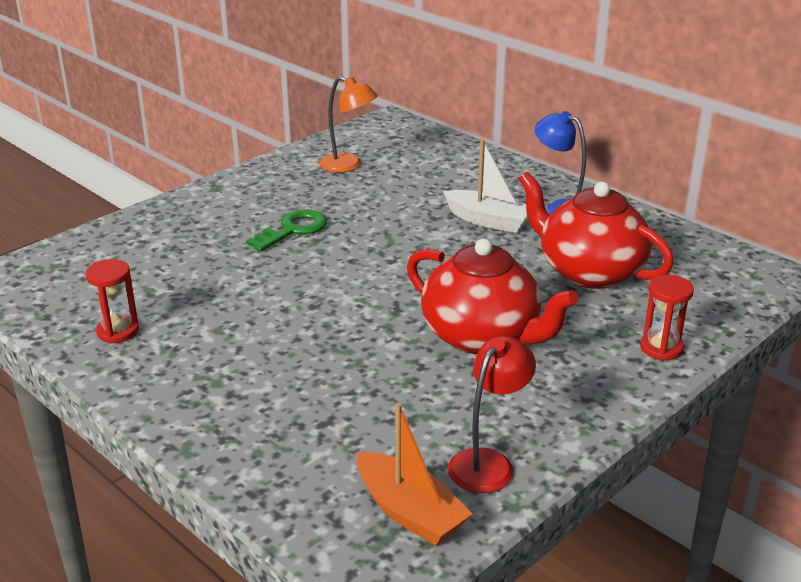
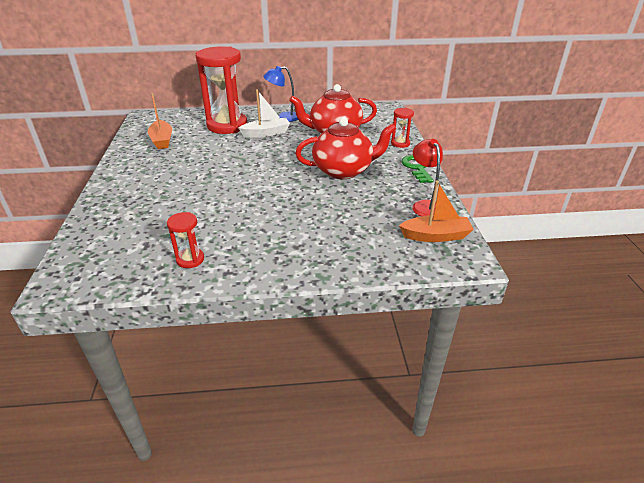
camera: 50 degrees left, 5 degrees up
green key [246,209,327,252] -> green key moved to [402,155,434,183]
orange lamp [319,76,378,173] -> orange boat [148,93,172,149]
none -> red hourglass [196,46,247,134]

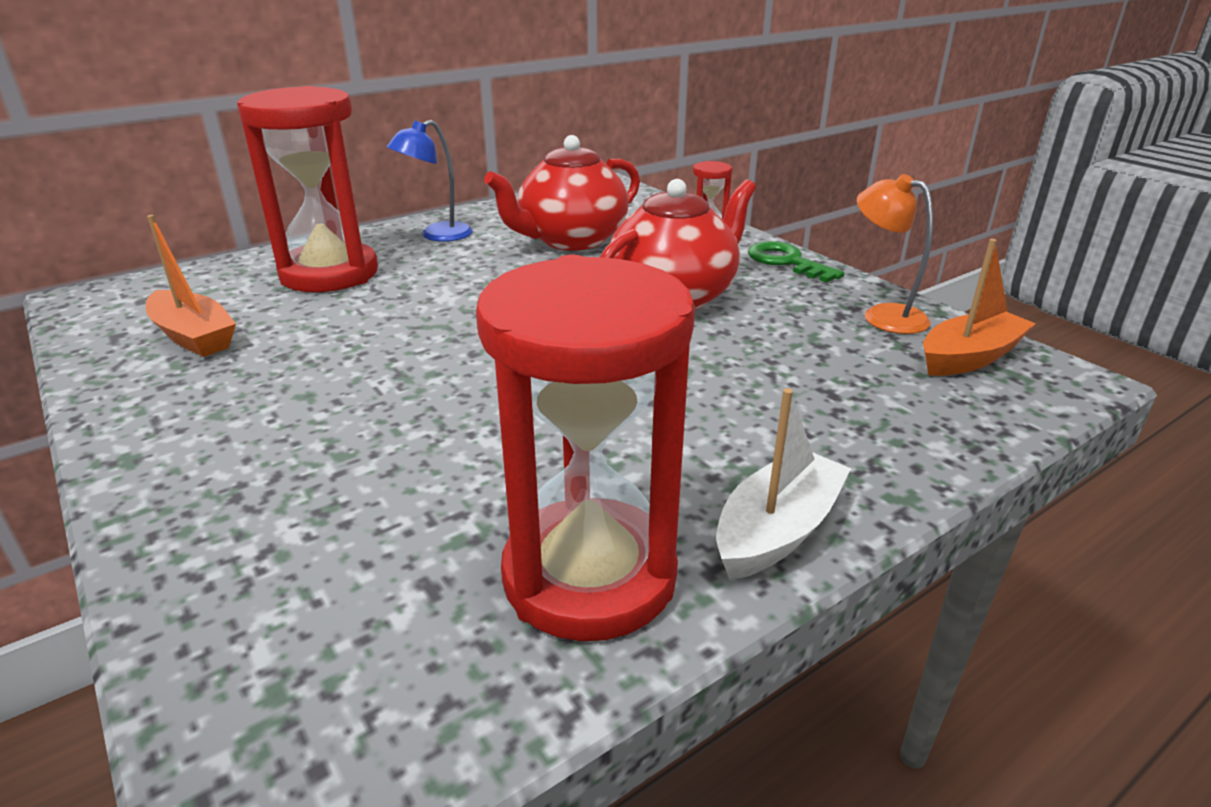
camera: 30 degrees left, 5 degrees down
red hourglass [167,212,204,268] -> red hourglass [476,255,695,641], size x2.26
white boat [238,89,290,138] -> white boat moved to [716,388,851,580]
red lamp [412,139,443,216] -> orange lamp [857,174,933,334]

